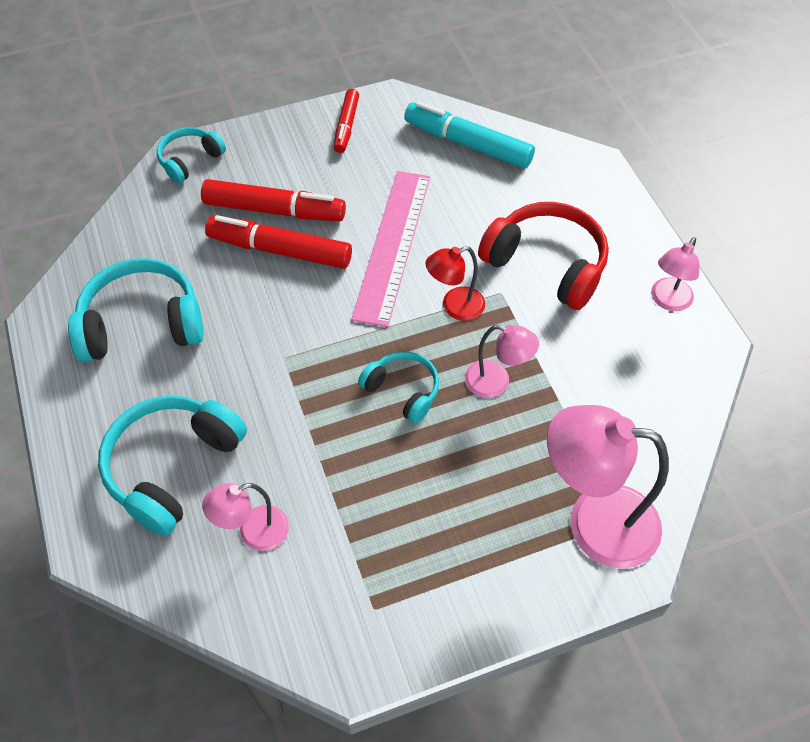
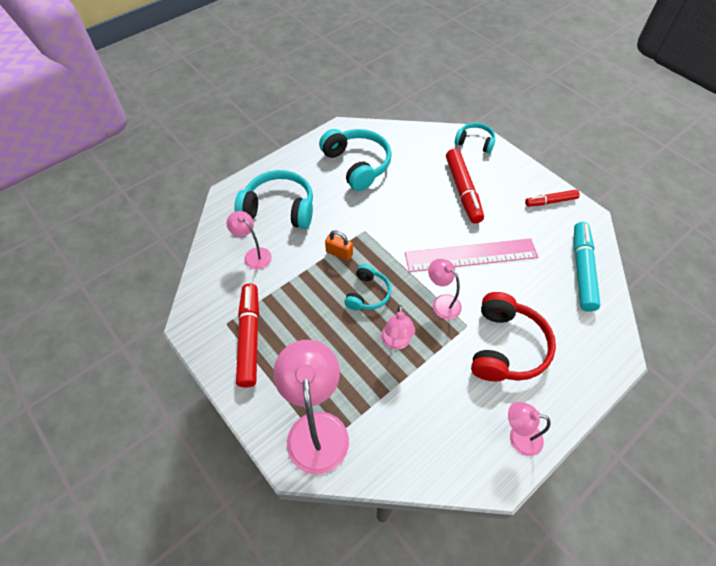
camera: 70 degrees right, 0 degrees up
red marker [205,215,352,269] -> red marker moved to [236,283,259,388]
red lamp [426,246,485,321] -> pink lamp [428,259,462,319]
none -> orange padlock [325,230,353,261]

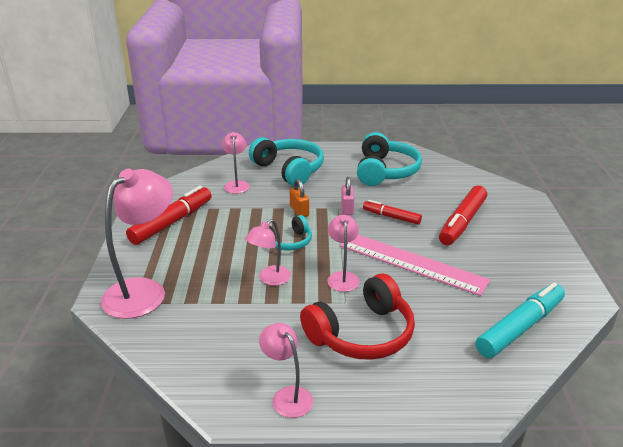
camera: 40 degrees right, 25 degrees down
turquoise headphones [455,123,495,154] -> none
red marker [525,190,580,207] -> red marker moved to [363,200,422,225]
none -> pink padlock [341,177,354,215]

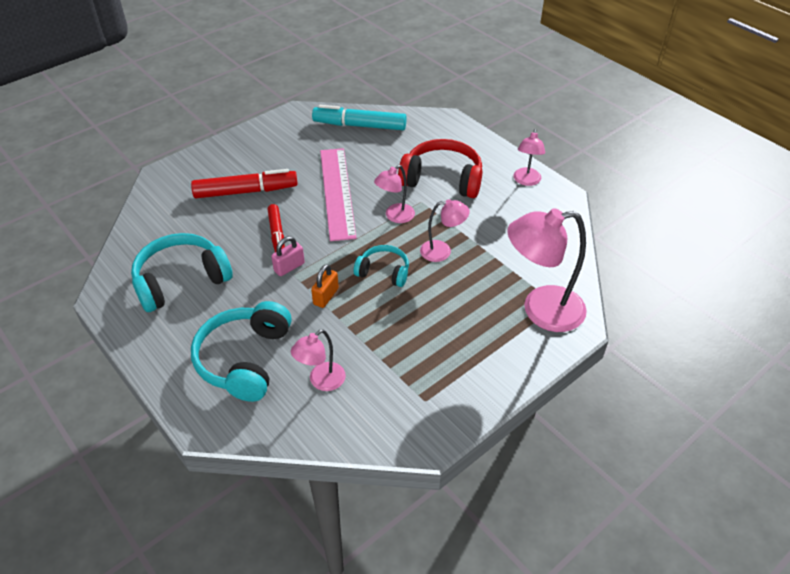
camera: 130 degrees left, 15 degrees up
red marker [126,186,212,245] -> none

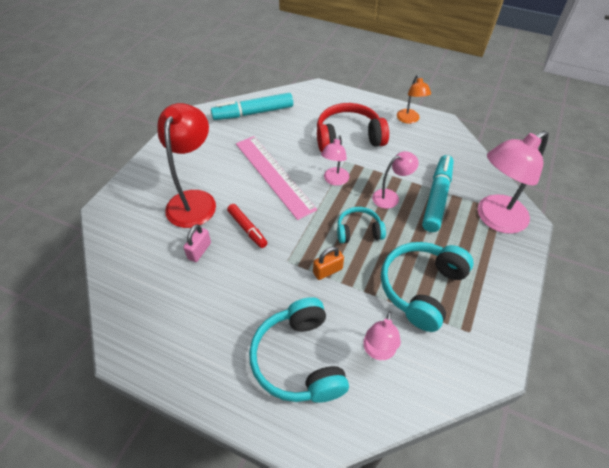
camera: 25 degrees left, 5 degrees up
turquoise headphones [131,233,233,312] -> turquoise headphones moved to [381,242,474,332]
red marker [191,169,298,198] -> red lamp [157,103,216,228]
pink padlock [271,236,305,276] -> pink padlock moved to [183,224,211,262]
orange padlock [311,264,339,308] -> orange padlock turned 60 degrees clockwise [313,247,344,280]
pink lamp [513,129,545,186] -> orange lamp [397,75,431,124]
none -> turquoise marker [422,155,454,232]

